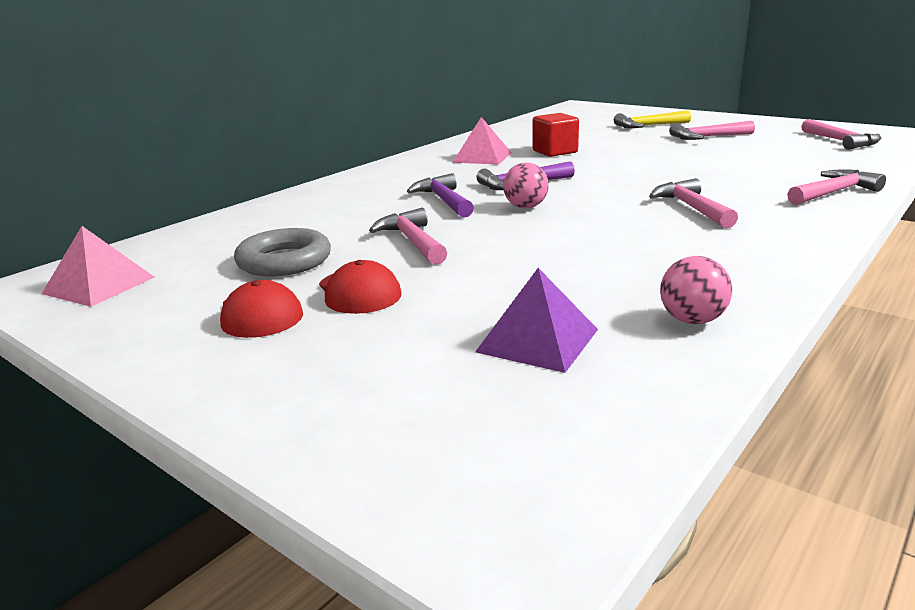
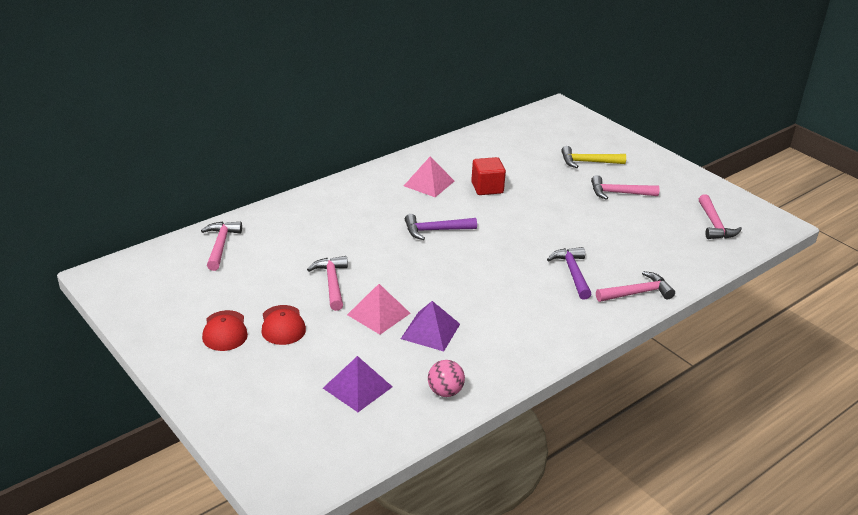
camera: 10 degrees right, 10 degrees up
pink pyramid [42,226,155,307] -> pink pyramid moved to [347,284,411,335]
grey ring [234,228,331,277] -> none
purple hammer [407,173,474,218] -> purple hammer moved to [547,247,591,300]
pink ball [503,163,549,208] -> none
pink hammer [649,178,738,228] -> pink hammer moved to [201,222,242,271]
none -> purple pyramid [401,301,460,351]

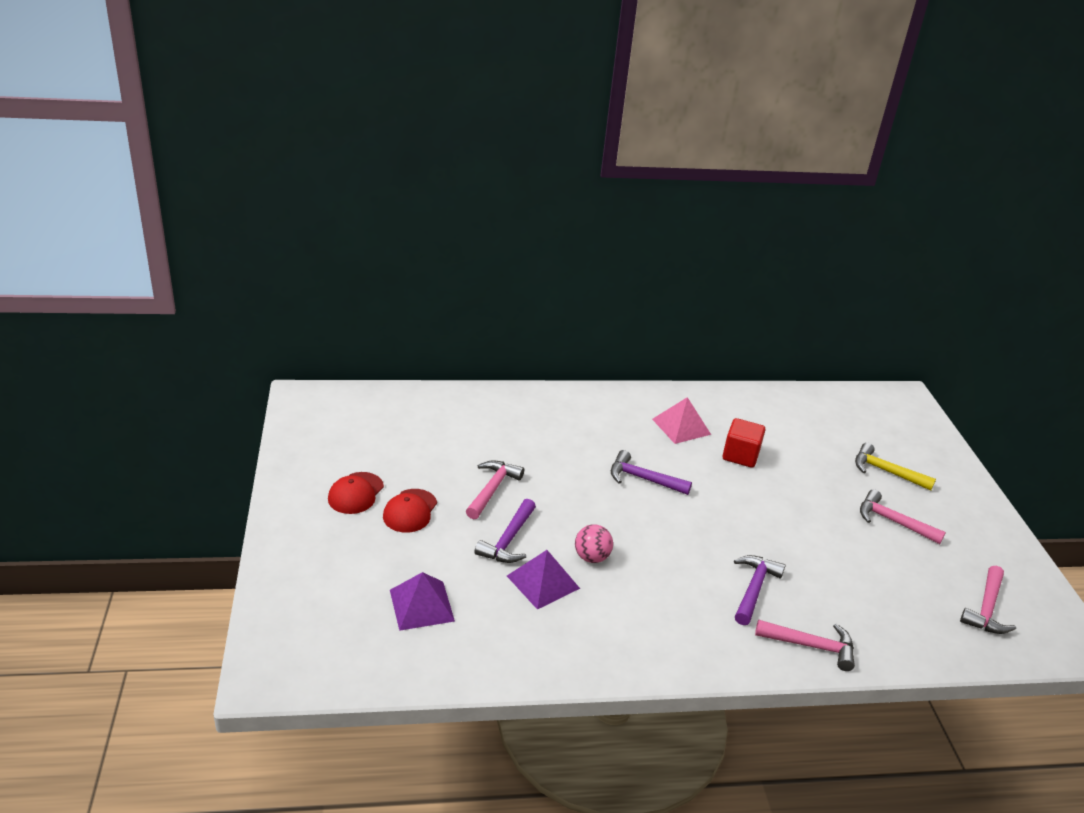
camera: 30 degrees right, 0 degrees up
pink hammer [201,222,242,271] -> none
pink pyramid [347,284,411,335] -> purple hammer [475,499,536,563]
pink ball [428,360,465,397] -> pink ball moved to [575,524,613,563]

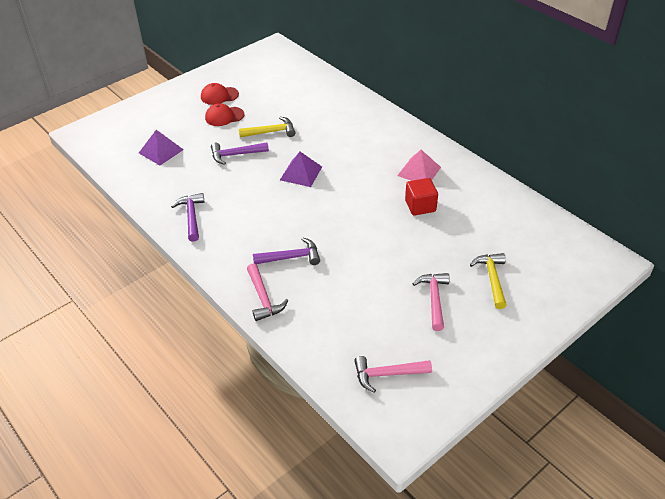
camera: 60 degrees right, 10 degrees up
pink hammer [466,460,524,519] -> yellow hammer [239,117,295,137]
purple pyramid [507,550,580,610] -> purple pyramid moved to [280,152,322,187]
pink ball [575,524,613,563] -> none
purple hammer [611,450,692,495] -> purple hammer moved to [171,193,205,242]

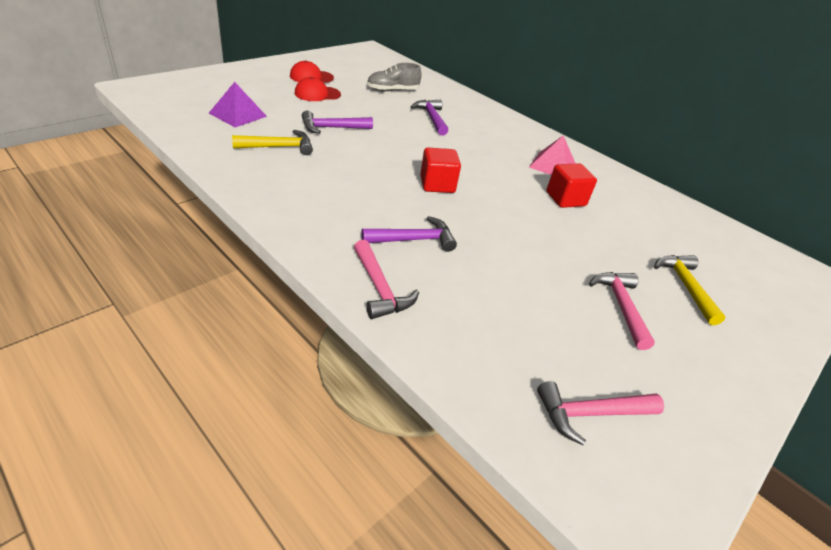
camera: 10 degrees left, 5 degrees down
purple hammer [171,193,205,242] -> purple hammer moved to [411,100,449,135]
yellow hammer [239,117,295,137] -> yellow hammer moved to [232,130,313,155]
purple pyramid [280,152,322,187] -> none
none -> grey shoe [367,63,422,91]
none -> red cube [420,147,461,193]

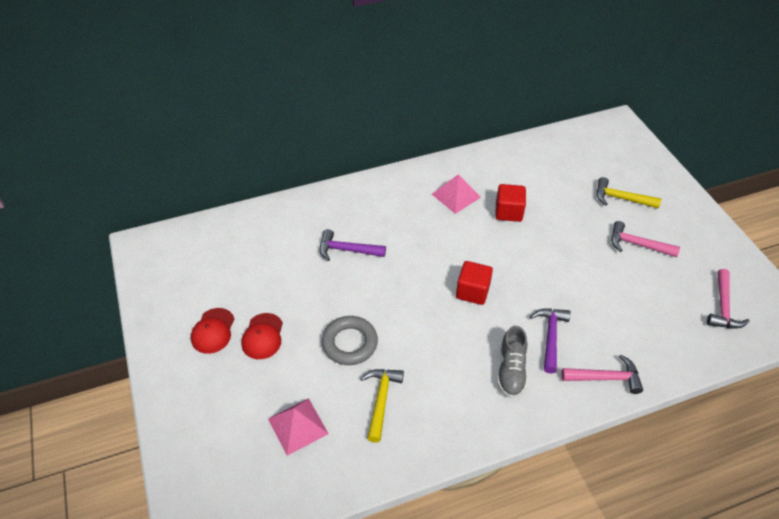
camera: 60 degrees left, 10 degrees up
purple pyramid [209,82,267,127] -> pink pyramid [268,398,329,456]
purple hammer [302,110,373,134] -> grey ring [322,316,378,365]
grey shoe [367,63,422,91] -> grey shoe moved to [497,326,527,398]

